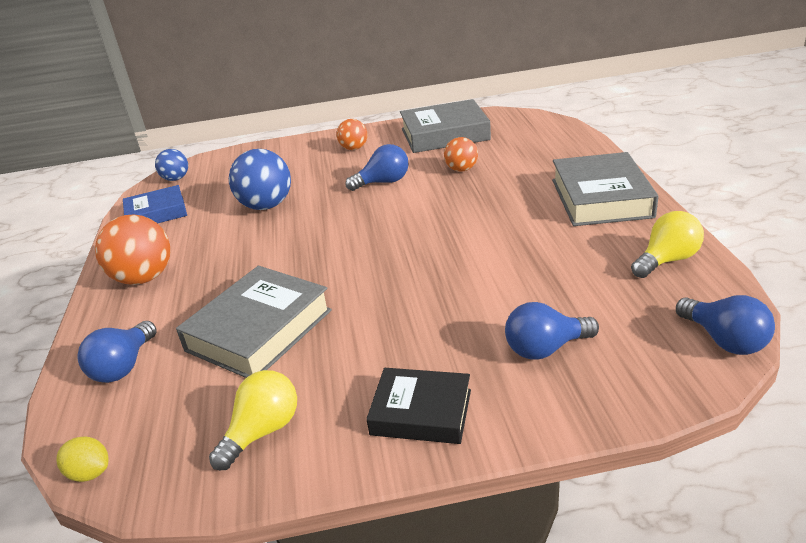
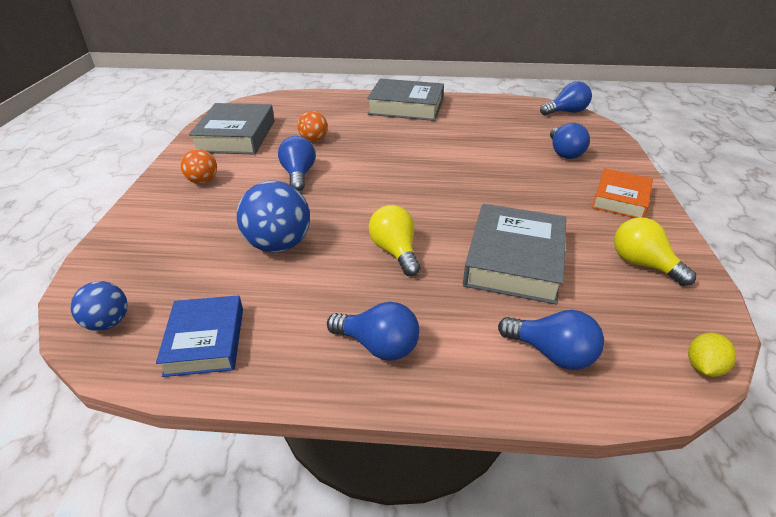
camera: 80 degrees left, 5 degrees up
orange ball [95,214,170,285] -> blue light bulb [327,302,419,361]
grey book [176,266,332,378] -> grey book turned 60 degrees clockwise [463,204,566,305]
black book [366,368,471,444] -> orange book [592,168,653,218]
yellow light bulb [631,211,704,278] -> yellow light bulb moved to [369,205,420,276]

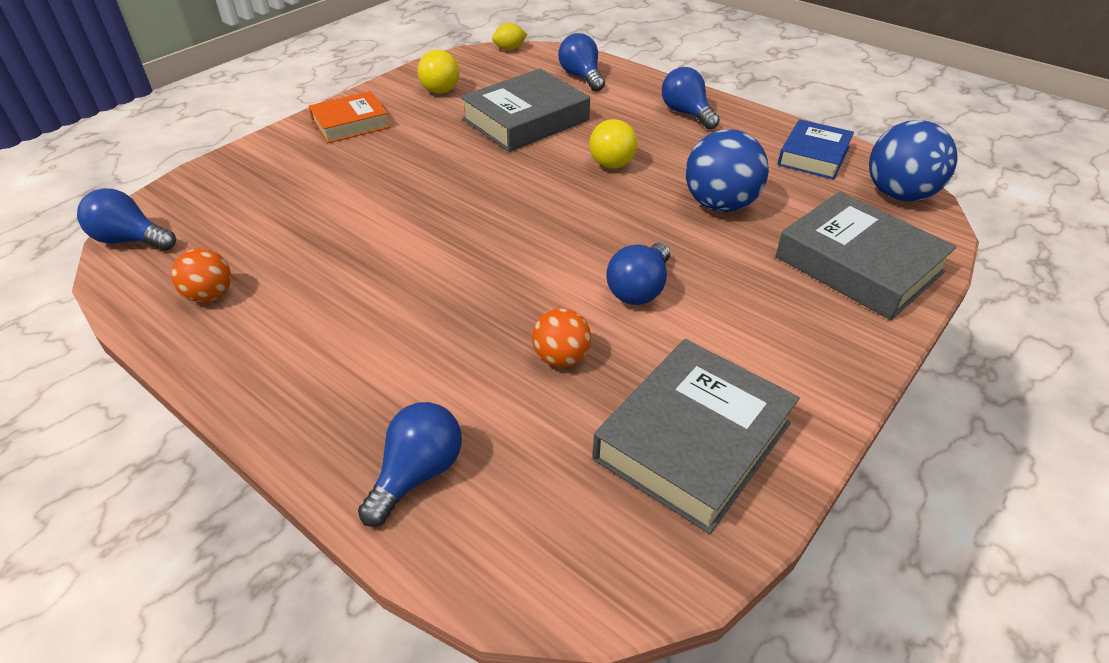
camera: 145 degrees left, 5 degrees up
blue ball [70,281,128,331] -> blue ball [869,120,957,202], size x1.71
orange ball [181,149,217,184] -> orange ball moved to [171,248,231,302]
grey book [367,79,444,121] -> grey book moved to [775,192,957,320]
blue light bulb [550,123,590,159] -> blue light bulb moved to [358,402,462,527]

